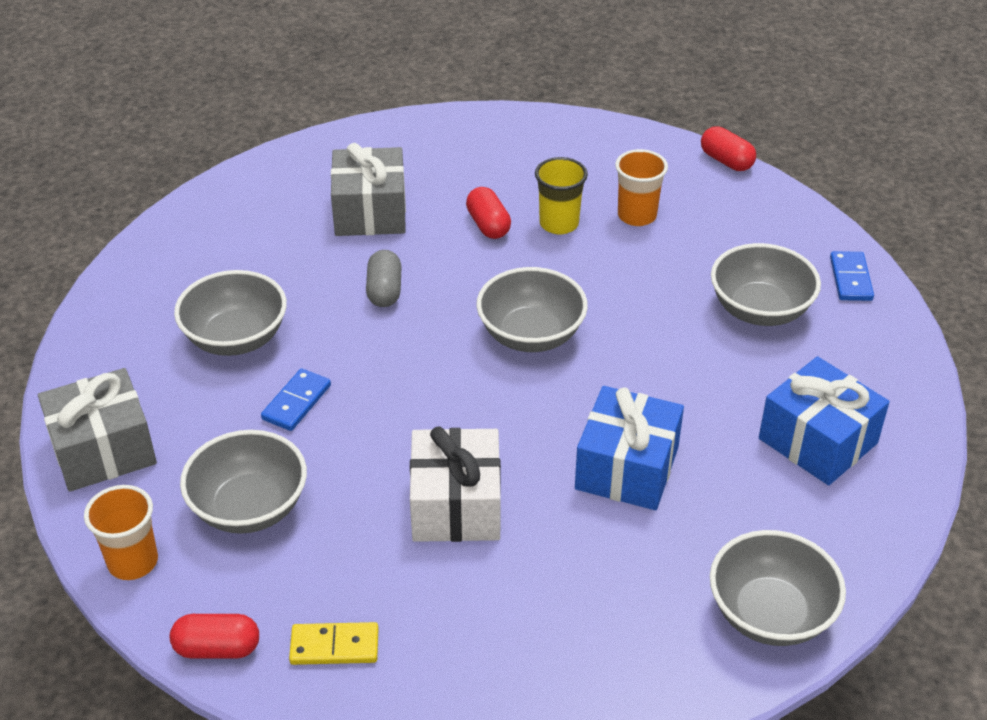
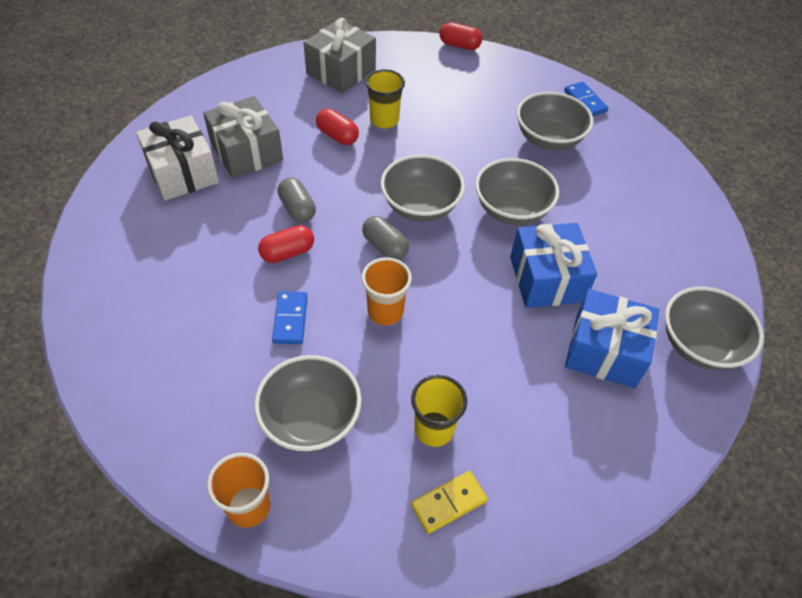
camera: 30 degrees left, 10 degrees up
grey gift [38,368,157,492] -> grey gift moved to [304,18,376,93]
red capsule [170,614,259,659] -> red capsule moved to [258,225,314,263]
grey bowl [174,270,287,356] -> grey bowl moved to [475,158,559,225]
white gift [410,427,501,542] -> white gift moved to [136,115,219,201]
orange cup [615,149,668,226] -> orange cup moved to [362,258,412,325]
blue gift [759,356,890,485] -> blue gift moved to [565,289,659,389]
none -> grey capsule [362,216,409,260]
none -> yellow cup [411,375,467,447]

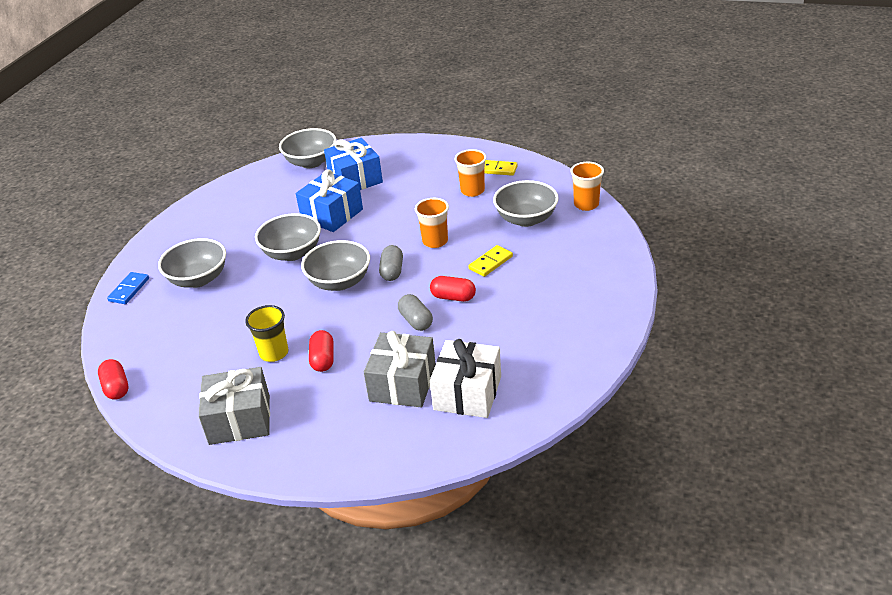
camera: 130 degrees left, 15 degrees down
blue domino [272,291,308,344] -> yellow domino [469,245,513,277]
grey capsule [278,177,316,223] -> grey capsule turned 45 degrees counterclockwise [398,294,433,331]
yellow cup [411,375,467,447] -> orange cup [454,149,487,197]

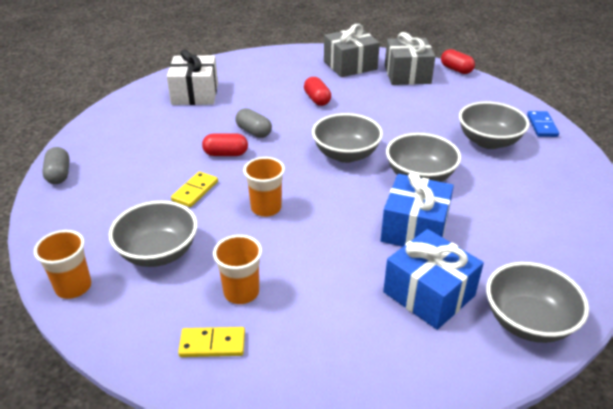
camera: 160 degrees right, 0 degrees up
yellow cup [245,305,288,362] -> none
grey gift [364,331,436,407] -> grey gift moved to [385,32,435,85]
grey capsule [379,245,403,281] -> grey capsule moved to [42,147,69,184]

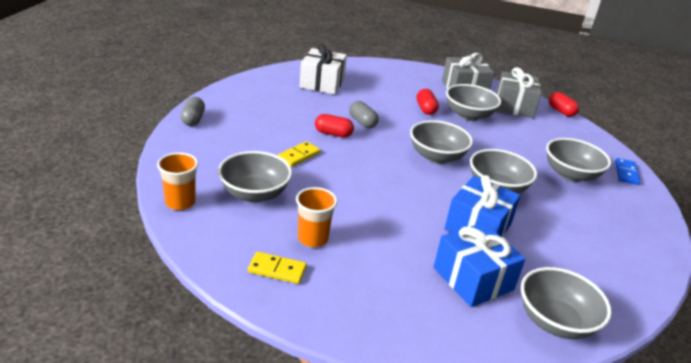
camera: 10 degrees right, 5 degrees down
orange cup [243,157,285,217] -> none
none -> grey bowl [446,84,501,121]

